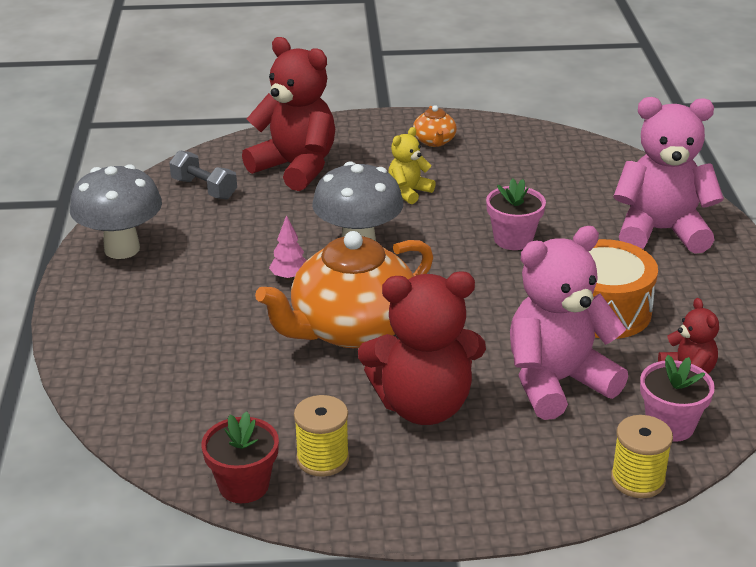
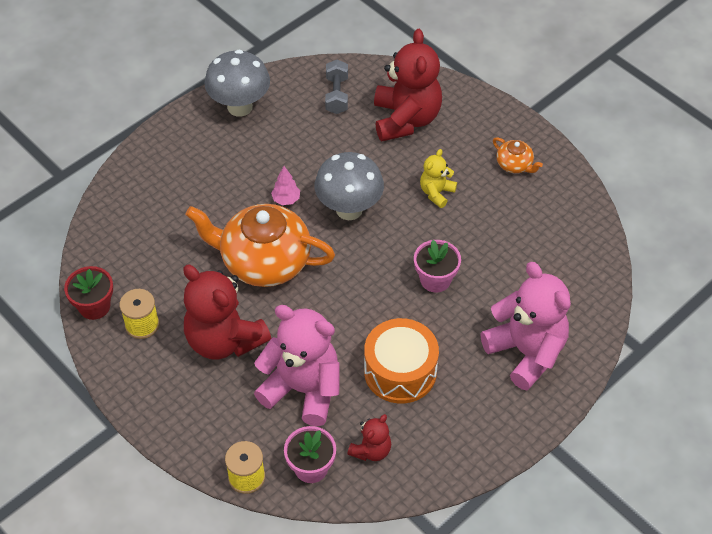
camera: 50 degrees right, 20 degrees up
yellow teddy bear [388,127,436,204] -> yellow teddy bear turned 60 degrees counterclockwise [420,149,457,208]
orange teapot [413,105,457,147] -> orange teapot turned 90 degrees counterclockwise [493,137,543,173]

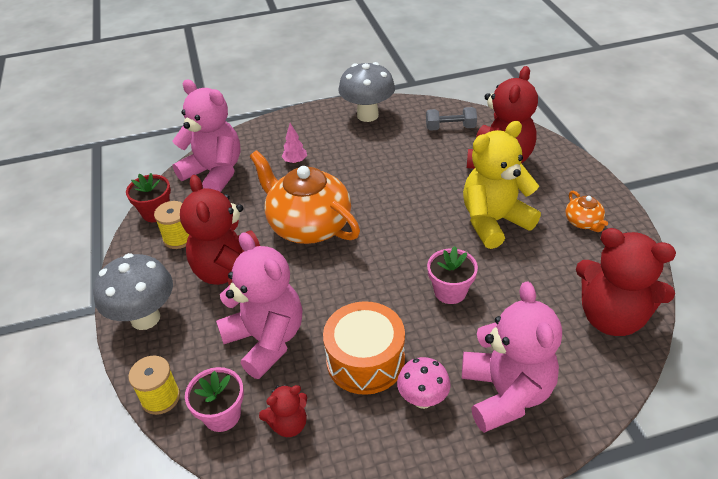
camera: 30 degrees right, 10 degrees down
pink tree [271,166,300,205] -> pink tree moved to [282,123,307,164]
grey mushroom [315,152,384,220] -> grey mushroom moved to [93,253,173,330]
grey dumbbell [325,60,348,114] -> grey dumbbell turned 60 degrees clockwise [426,107,477,131]
yellow teddy bear [420,149,457,208] -> yellow teddy bear [463,121,541,249], size x2.03
none -> pink teddy bear [172,80,241,192]
none -> pink mushroom [397,357,451,409]
none -> red teddy bear [576,228,676,336]

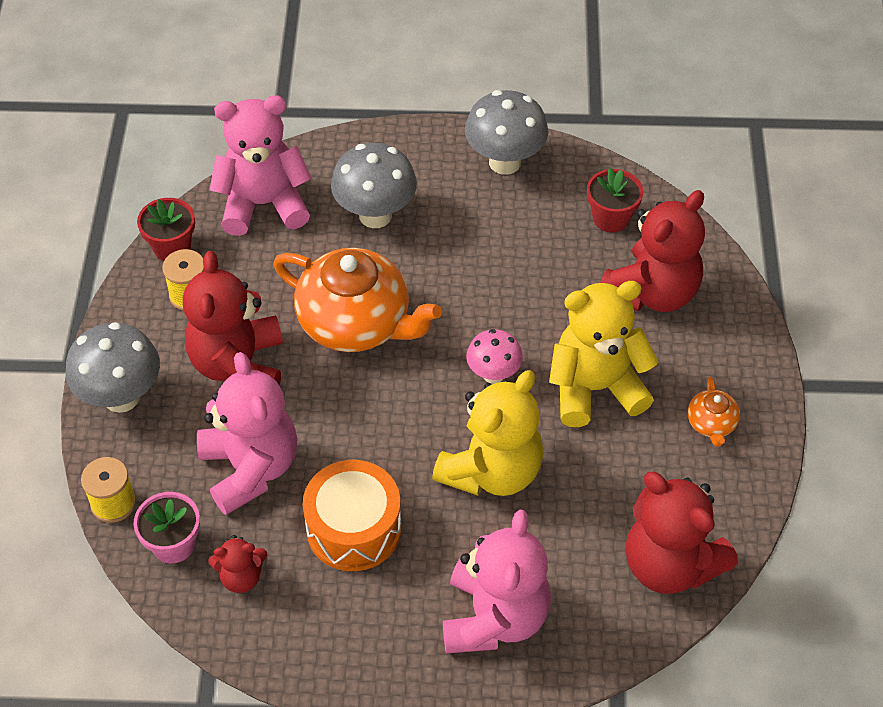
camera: 15 degrees right, 10 degrees up
pink teddy bear [172,80,241,192] -> pink teddy bear turned 60 degrees counterclockwise [210,96,312,236]
orange teapot [250,150,360,244] -> orange teapot turned 150 degrees clockwise [273,248,442,352]
pink tree [282,123,307,164] -> grey mushroom [331,143,417,228]
pink mushroom [397,357,451,409] -> pink mushroom moved to [466,329,523,384]
grey dumbbell [426,107,477,131] -> red flower pot [587,168,643,233]
pink flower pot [427,246,478,304] -> yellow teddy bear [432,370,544,496]

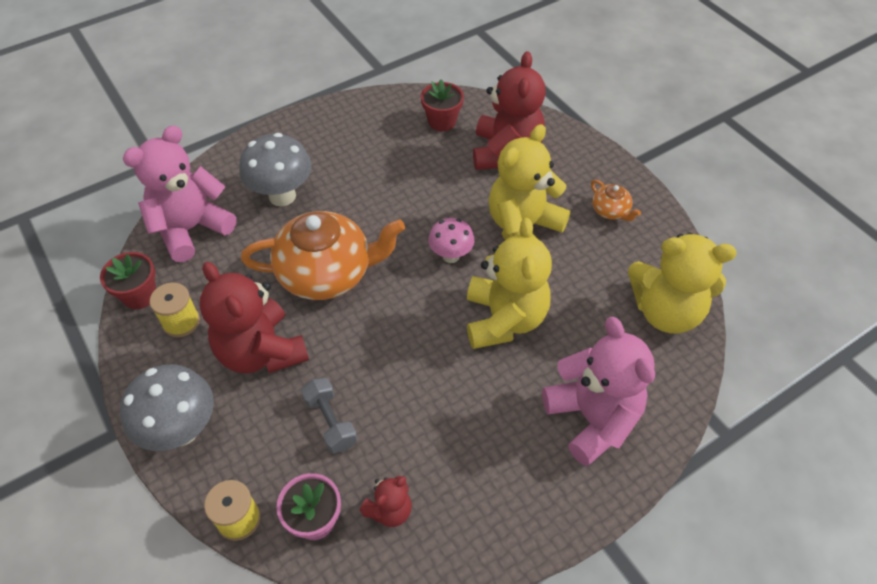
camera: 35 degrees left, 0 degrees up
pink teddy bear [197,352,297,515] -> grey dumbbell [301,378,357,454]
orange drum [303,460,402,571] -> none
grey mushroom [465,90,548,175] -> none
red teddy bear [626,472,738,594] -> yellow teddy bear [628,233,737,334]

